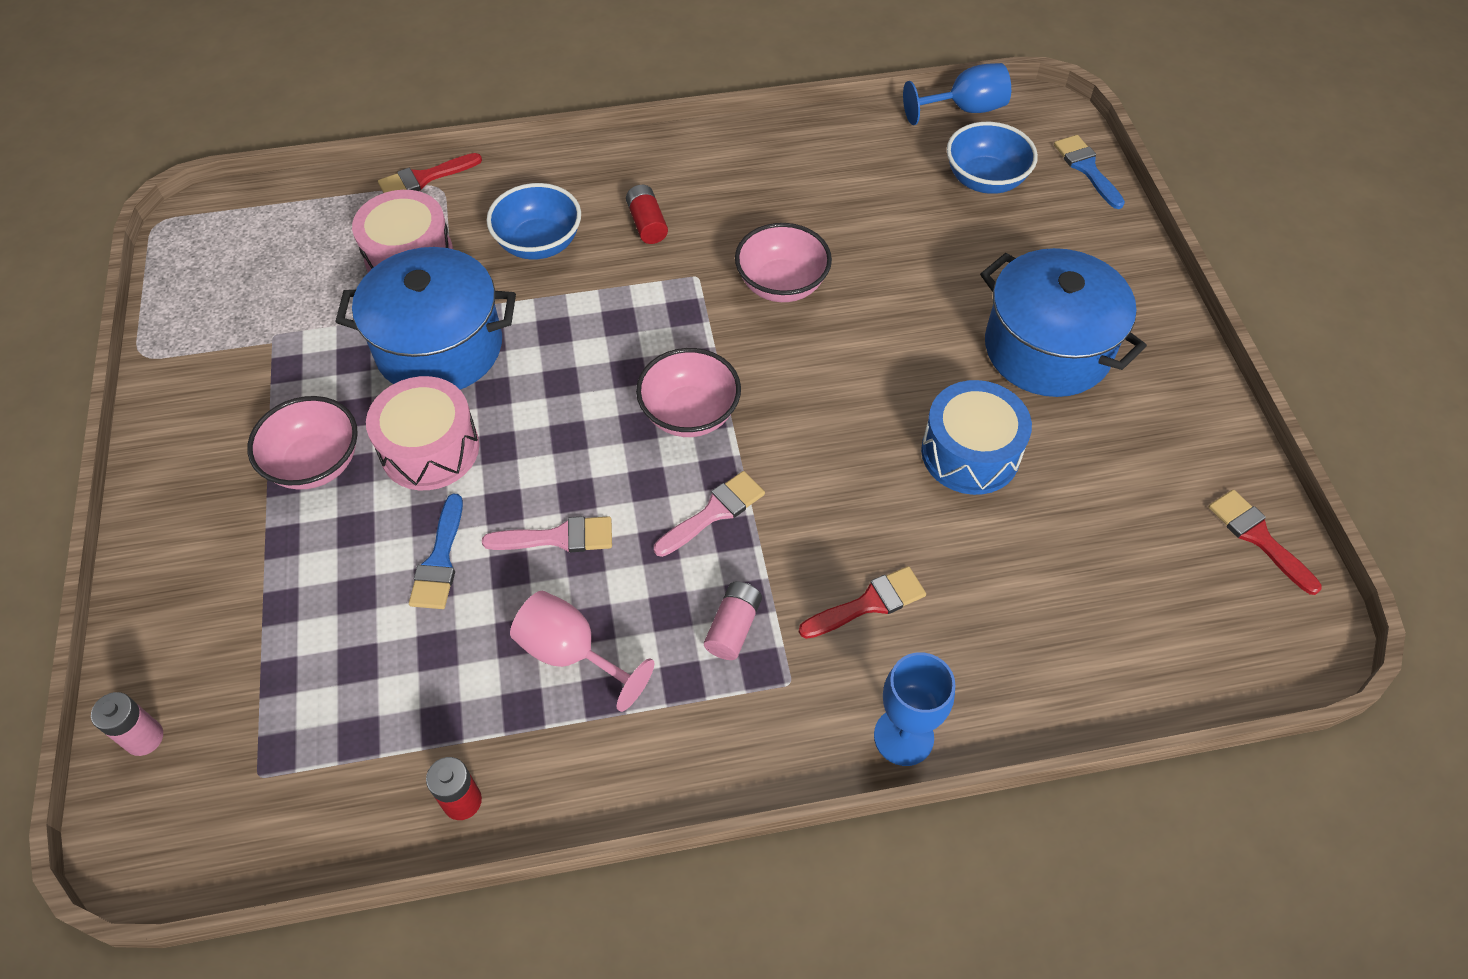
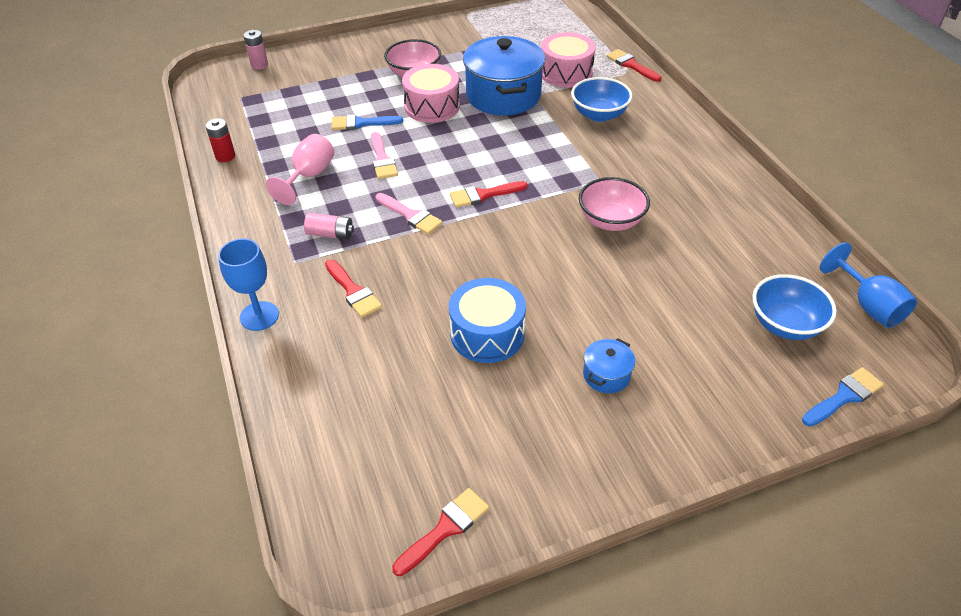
camera: 80 degrees right, 10 degrees down
red battery [626,185,668,244] -> none
pink bowl [636,348,741,437] -> red brush [450,181,528,208]
blue pot [980,248,1147,397] -> blue pot [583,338,635,393], size x0.44

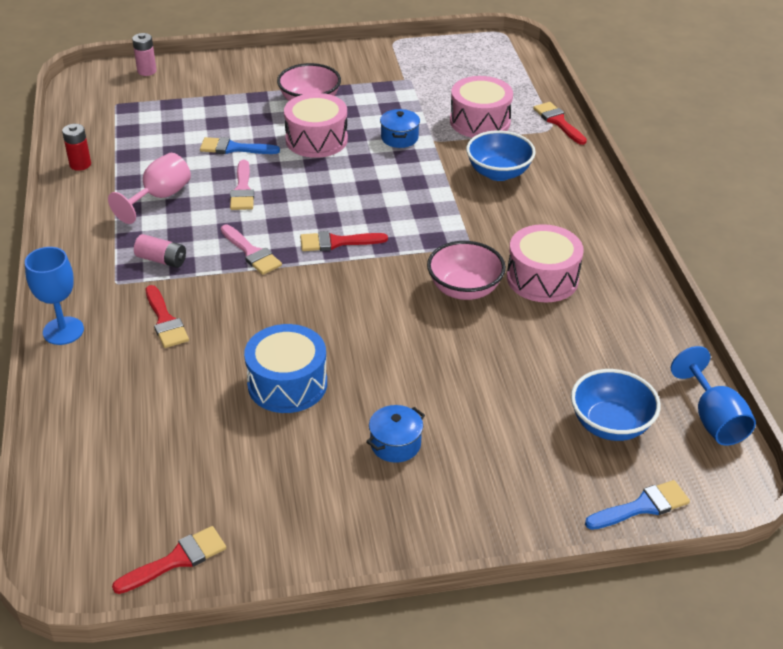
camera: 10 degrees right, 5 degrees down
blue pot [463,36,545,116] -> blue pot [380,109,420,148], size x0.44
none -> pink drum [507,224,584,302]

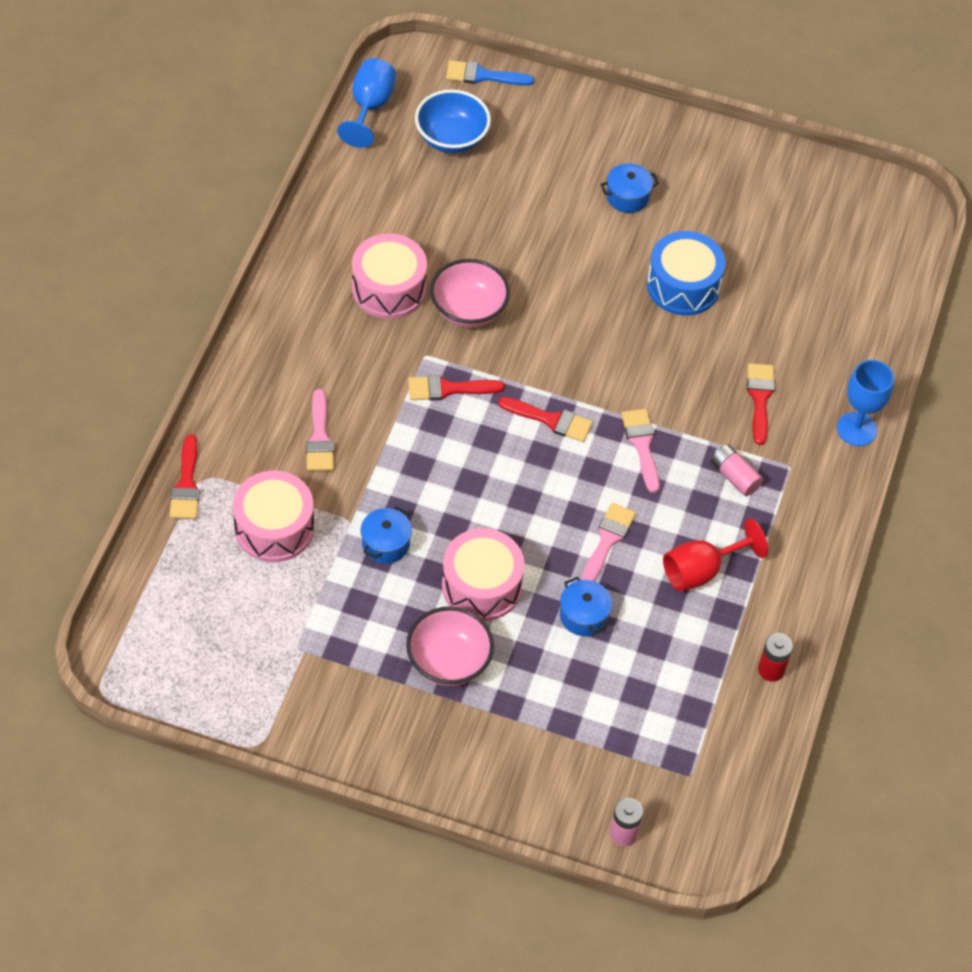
camera: 155 degrees left, 15 degrees up
pink goblet [108,153,191,224] -> red goblet [663,518,768,592]
red brush [112,526,226,594] -> red brush moved to [408,375,504,401]
blue brush [200,137,280,154] -> blue pot [560,577,612,636]
blue bowl [466,130,536,181] -> pink brush [306,389,334,471]

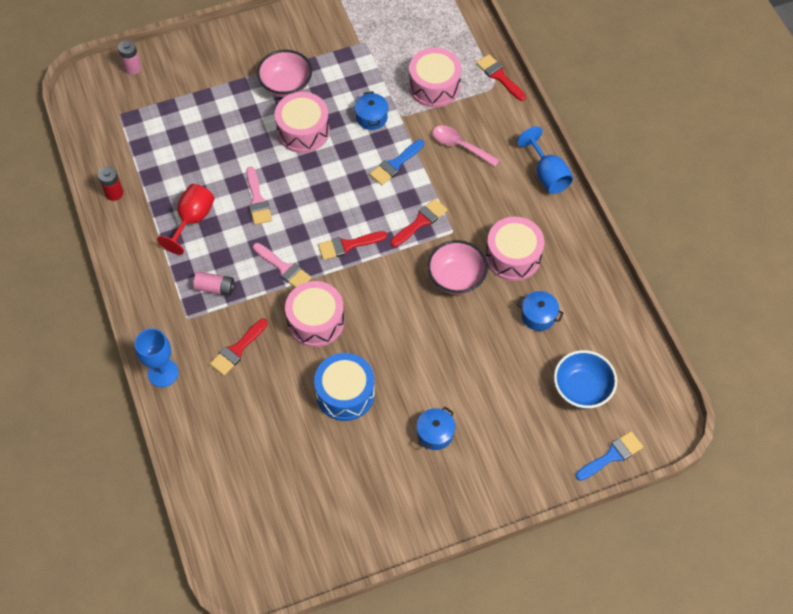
camera: 145 degrees right, 5 degrees up
pink brush [306,389,334,471] -> pink spoon [433,125,500,167]
blue goblet [337,58,396,148] -> blue goblet moved to [517,126,573,194]
blue pot [560,577,612,636] -> blue pot moved to [517,291,563,331]
red brush [747,363,775,445] -> red brush turned 75 degrees clockwise [210,318,268,375]
none -> pink drum [285,281,345,347]
none -> blue brush [370,140,424,185]

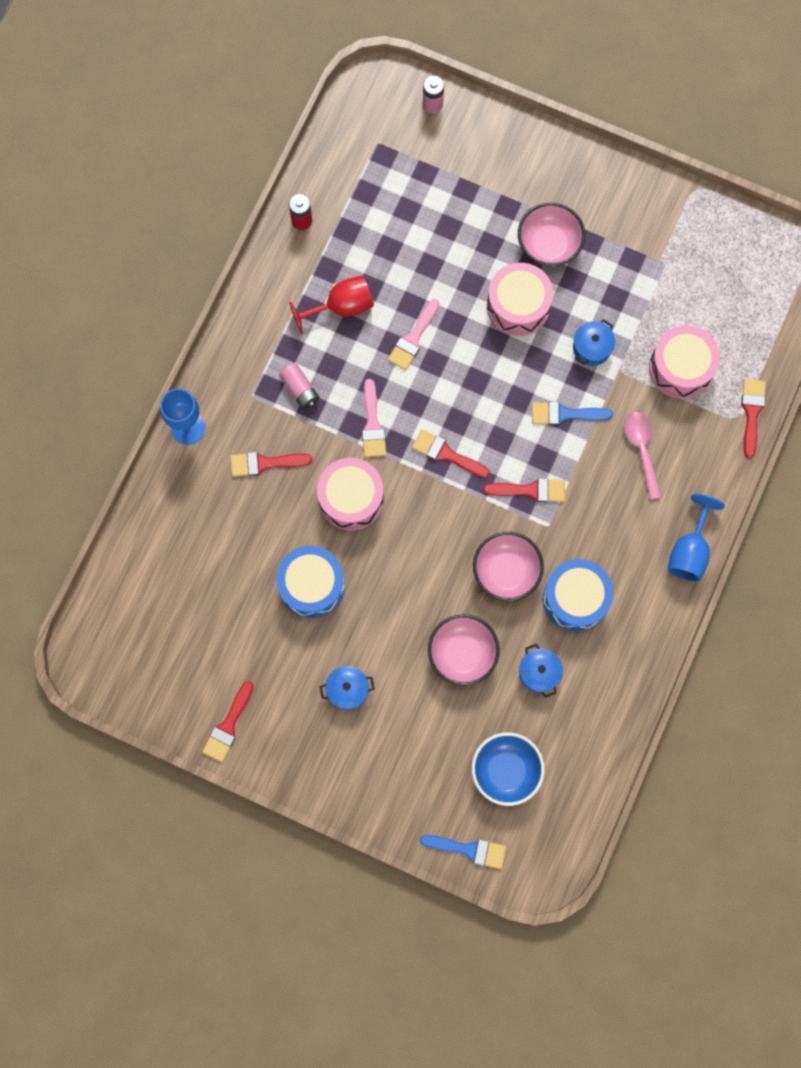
camera: 45 degrees right, 15 degrees up
pink drum [486,217,544,281] -> blue drum [543,559,614,632]
none -> red brush [202,681,254,762]
none -> pink bowl [428,614,500,686]

